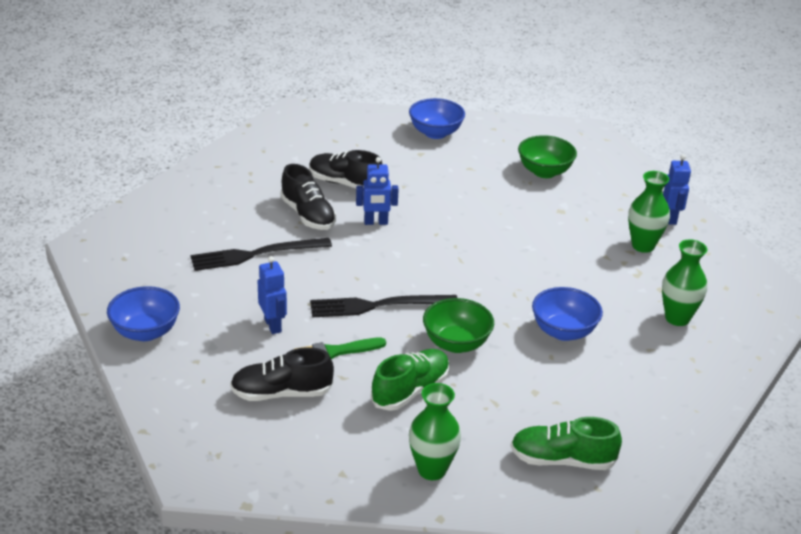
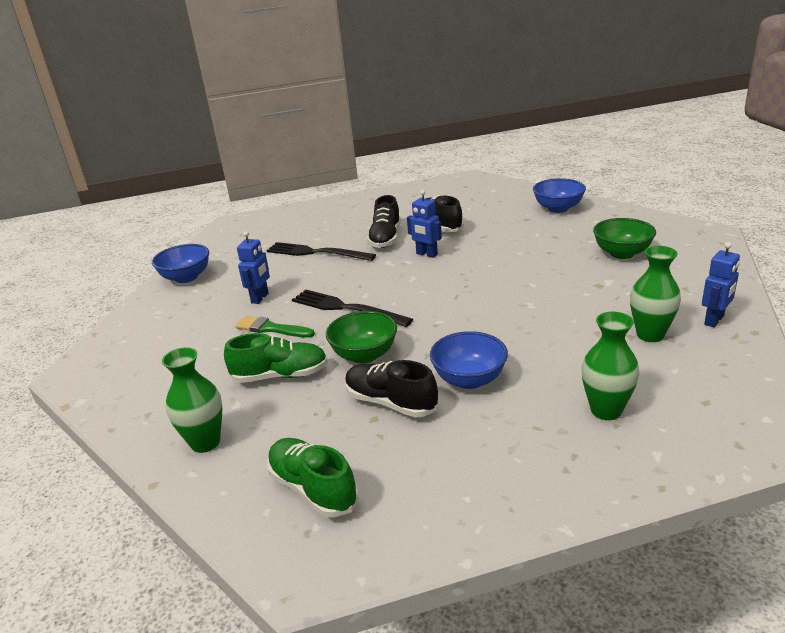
camera: 45 degrees right, 5 degrees down
black shoe [230,347,334,401] -> black shoe moved to [345,360,438,417]

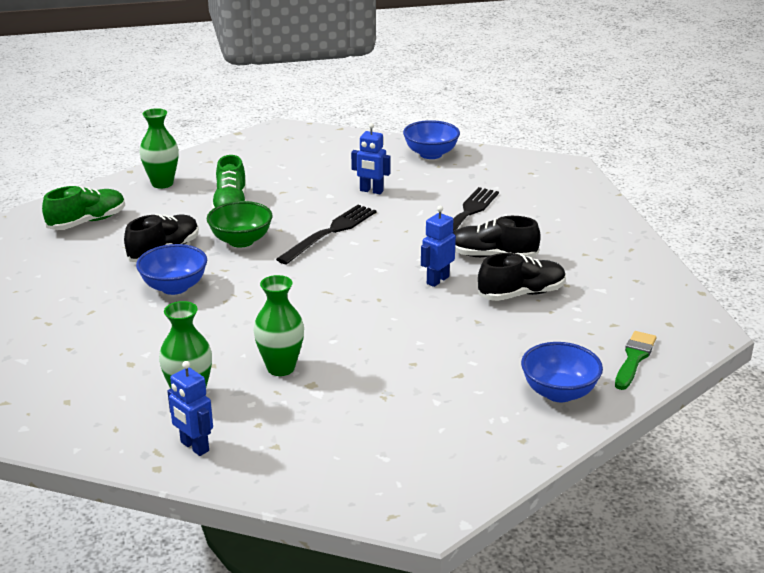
camera: 90 degrees right, 0 degrees up
green brush [236,316,315,338] -> green brush moved to [615,331,657,390]
green vase [581,312,639,420] -> green vase moved to [253,275,304,376]
green bowl [593,218,656,259] -> none

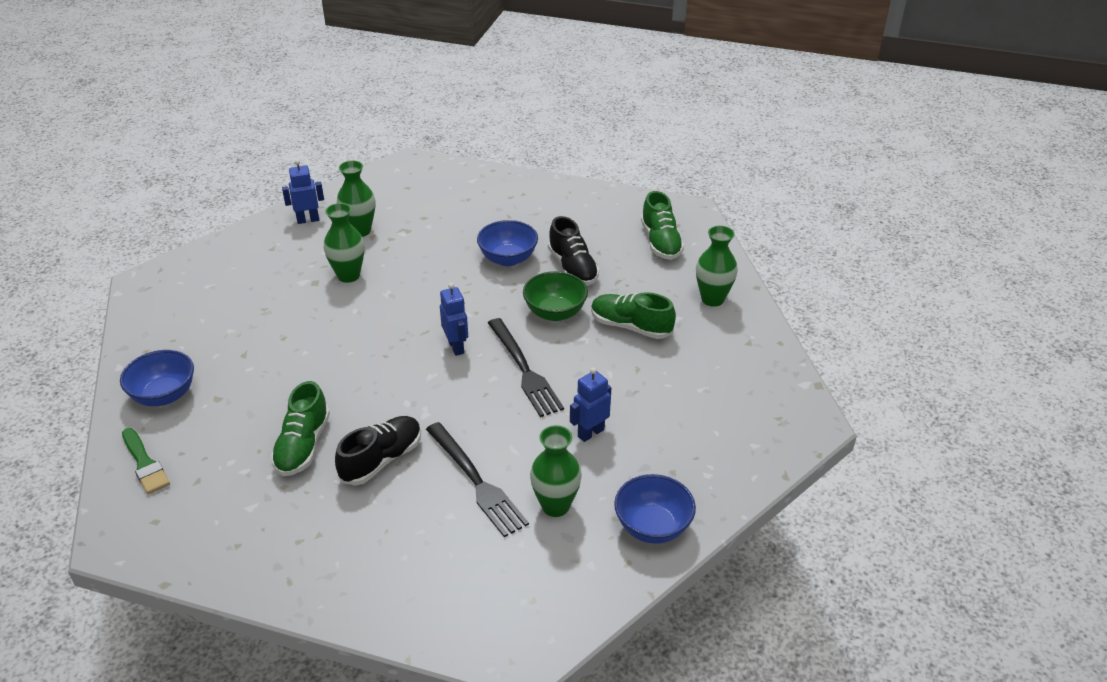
camera: 120 degrees right, 10 degrees up
blue robot [421,206,456,287] -> blue robot moved to [440,283,468,356]
black shoe [478,253,566,301] -> green shoe [271,381,330,476]
none -> green vase [530,425,582,517]

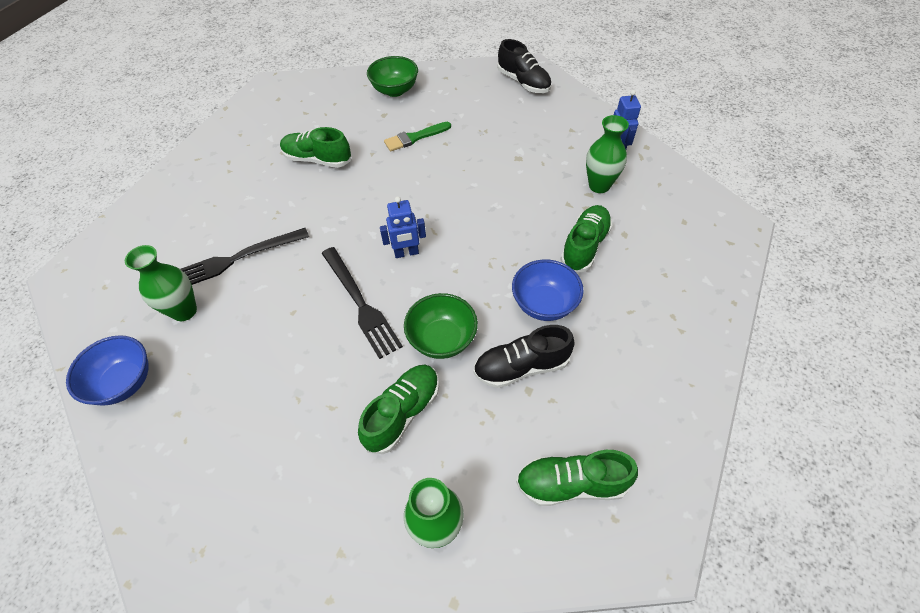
camera: 100 degrees right, 15 degrees up
blue bowl [120,350,194,406] -> green bowl [367,56,418,97]
green brush [122,428,170,494] -> green brush moved to [384,122,451,151]
green vase [324,203,364,283] -> none
black shoe [335,416,421,485] -> black shoe moved to [497,39,552,93]
black fork [488,318,564,417] -> black fork turned 105 degrees counterclockwise [322,247,403,359]
blue robot [570,367,611,442] -> none
none -> green shoe [560,205,612,272]

